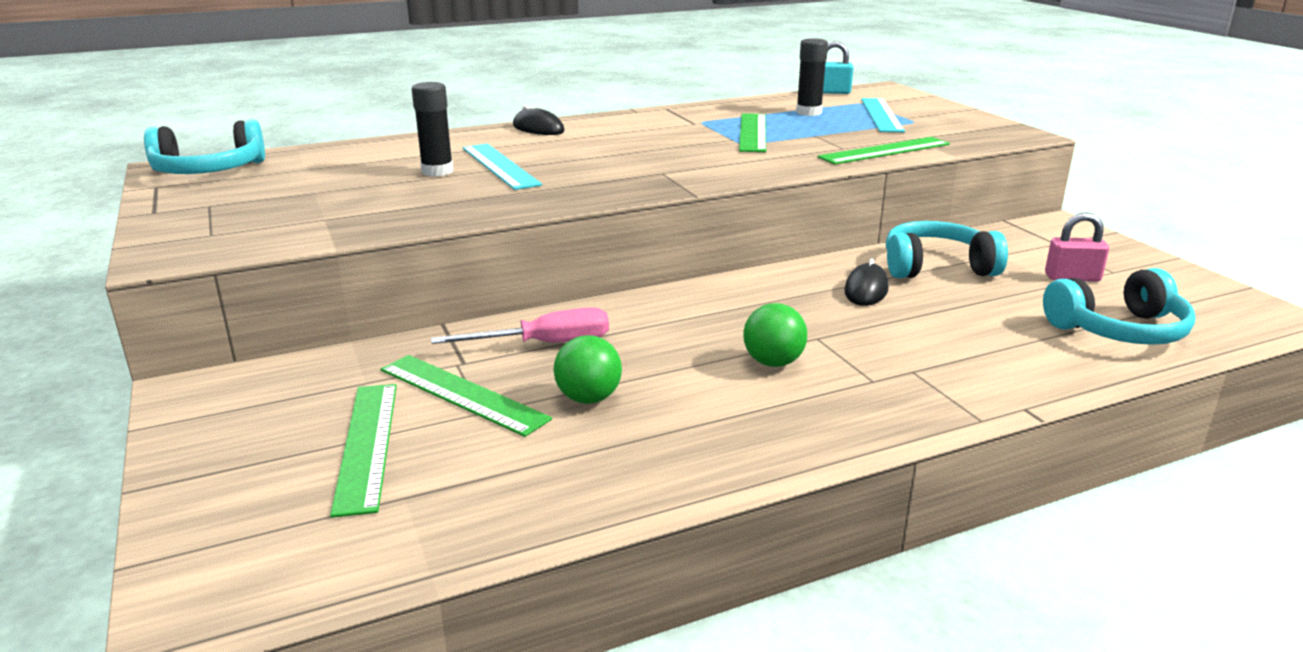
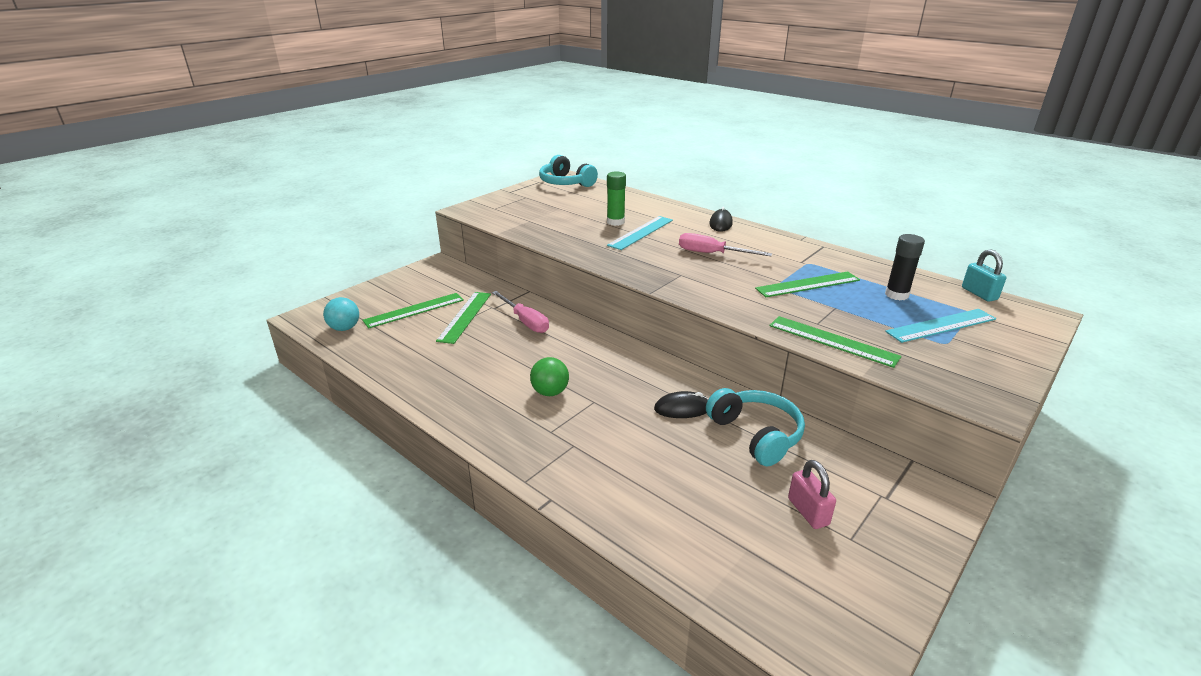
camera: 65 degrees right, 5 degrees up
black glue stick [412,82,454,176] -> green glue stick [607,171,626,226]
green ball [554,335,622,404] -> none
turquoise headphones [1043,268,1196,345] -> none
none -> turquoise ball [323,297,359,331]
none -> pink screwdriver [679,233,772,256]

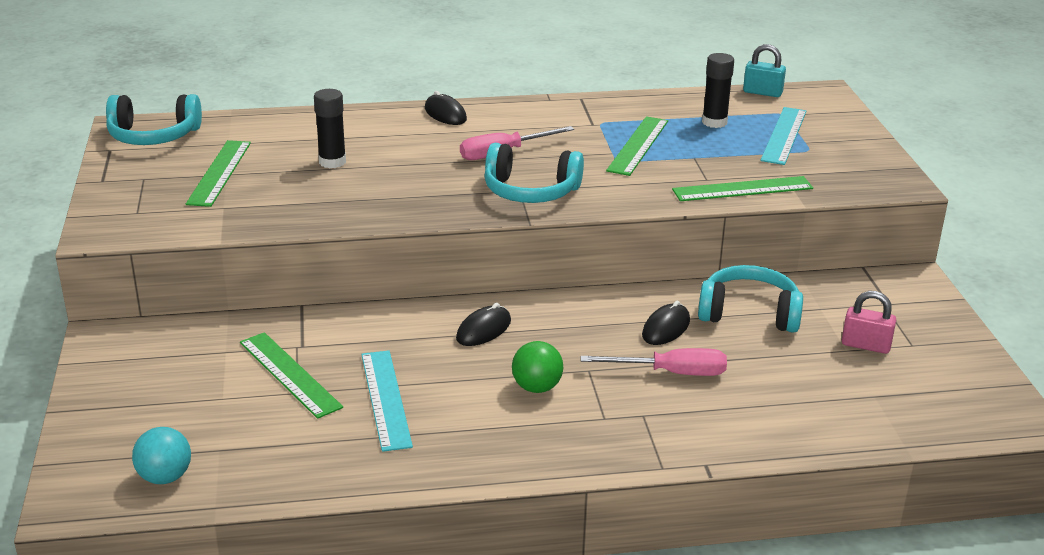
camera: 50 degrees left, 0 degrees up
green ruler [362,293,464,329] -> green ruler moved to [186,140,251,207]
pink screwdriver [492,291,549,333] -> pink screwdriver moved to [581,348,727,376]
green glue stick [607,171,626,226] -> black glue stick [314,89,346,168]
turquoise ruler [607,216,673,250] -> turquoise ruler moved to [361,350,413,452]
none -> black mouse [456,303,511,346]
none -> turquoise headphones [484,143,584,203]

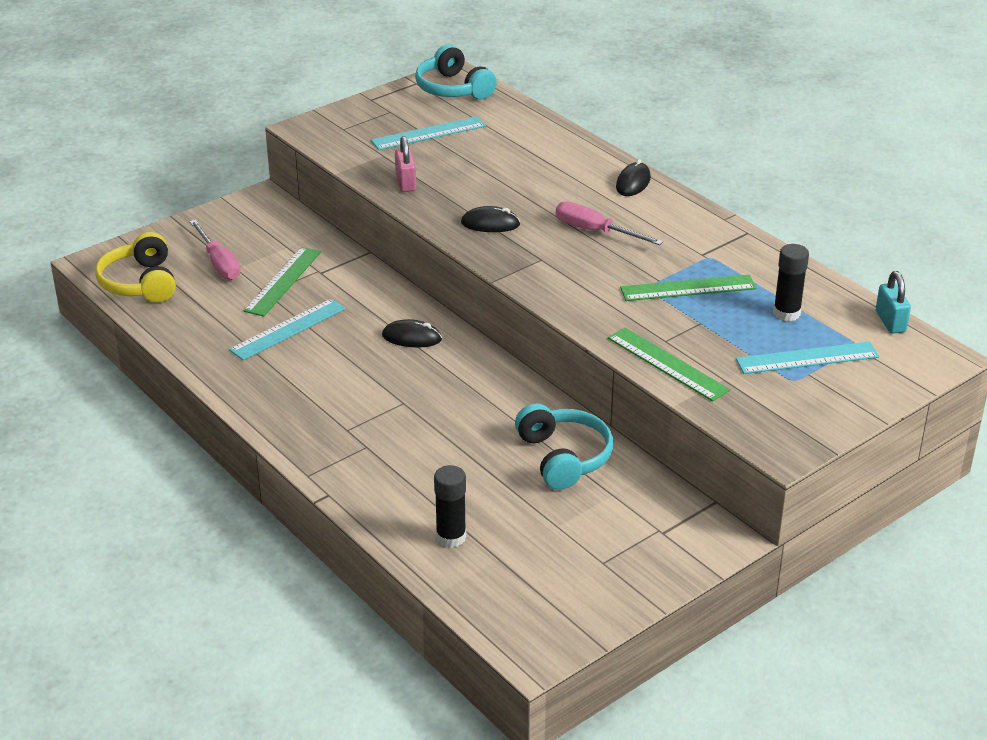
camera: 60 degrees right, 5 degrees up
turquoise ball [132,427,191,484] -> yellow headphones [95,232,176,302]
green ruler [186,140,251,207] -> turquoise ruler [371,116,486,150]
black glue stick [314,89,346,168] -> black glue stick moved to [434,465,466,548]
turquoise headphones [484,143,584,203] -> none
green ball [512,341,564,393] -> none
pink screwdriver [581,348,727,376] -> pink screwdriver moved to [190,220,241,280]
black mouse [642,301,690,345] -> black mouse moved to [461,206,520,232]
pink padlock [842,291,896,354] -> pink padlock moved to [395,136,416,192]

